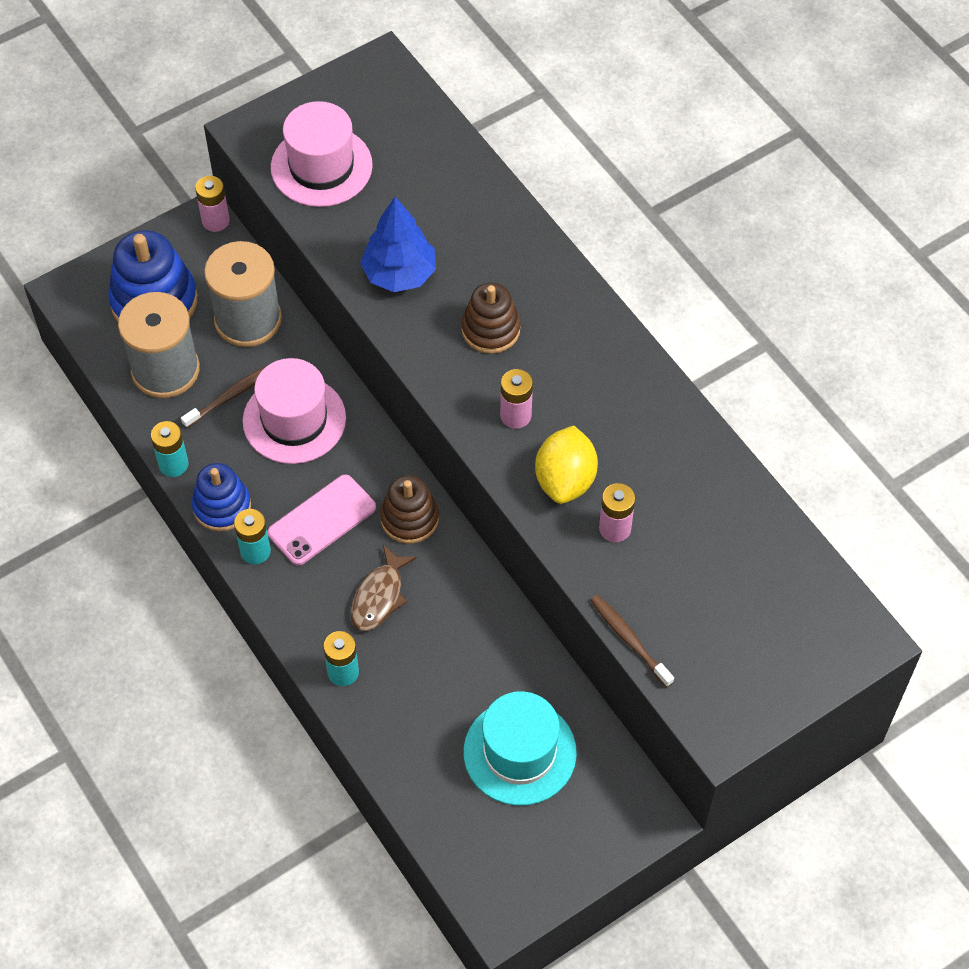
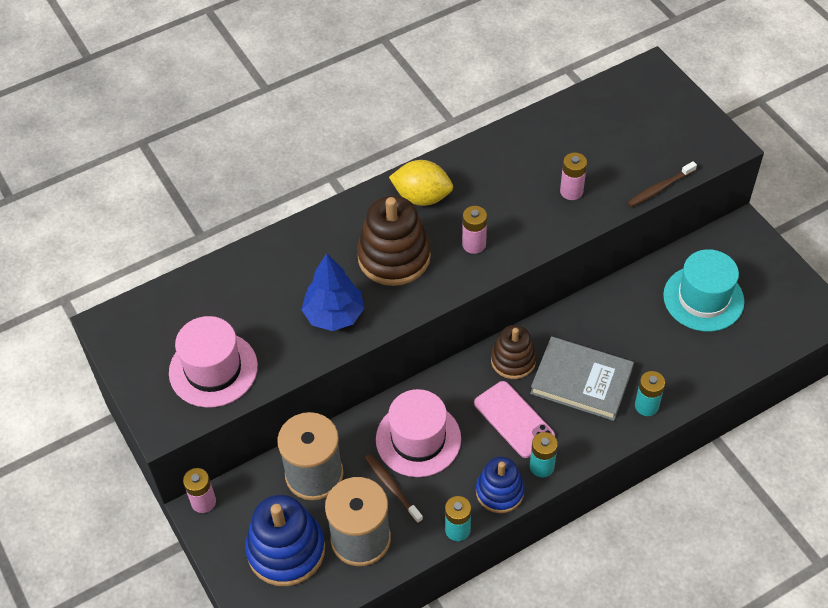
camera: 85 degrees left, 5 degrees down
brown fish [351,545,417,631] -> grey book [530,336,634,421]
brown stacking toy [462,282,521,354] -> brown stacking toy [357,195,431,286], size x1.58
yellow lemon [535,426,598,504] -> yellow lemon moved to [389,160,453,206]

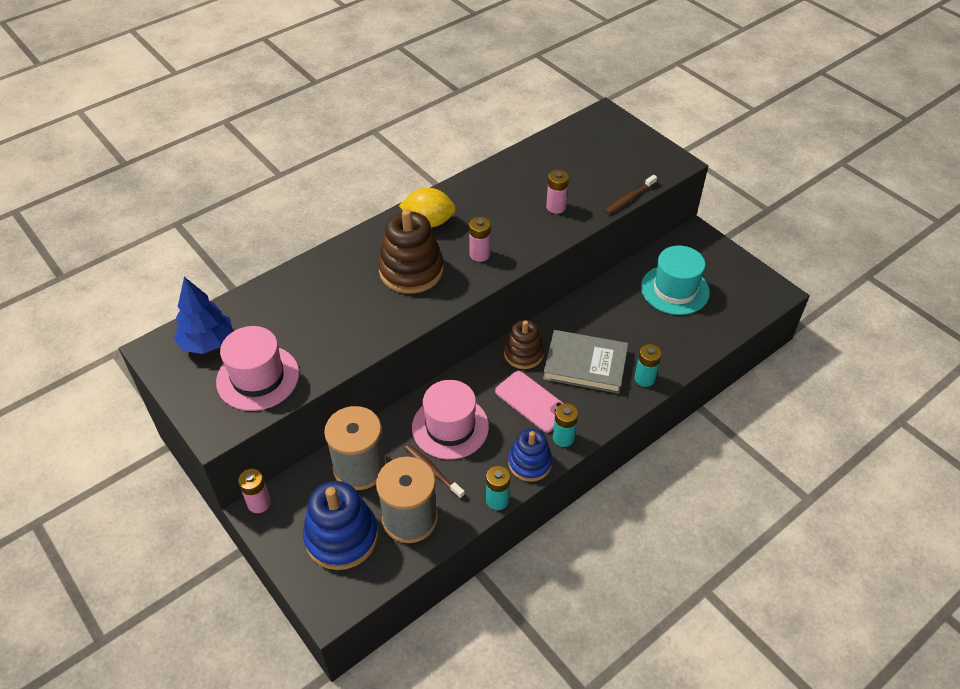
camera: 10 degrees left, 5 degrees down
blue tree [302,253,364,331] -> blue tree moved to [174,277,233,354]

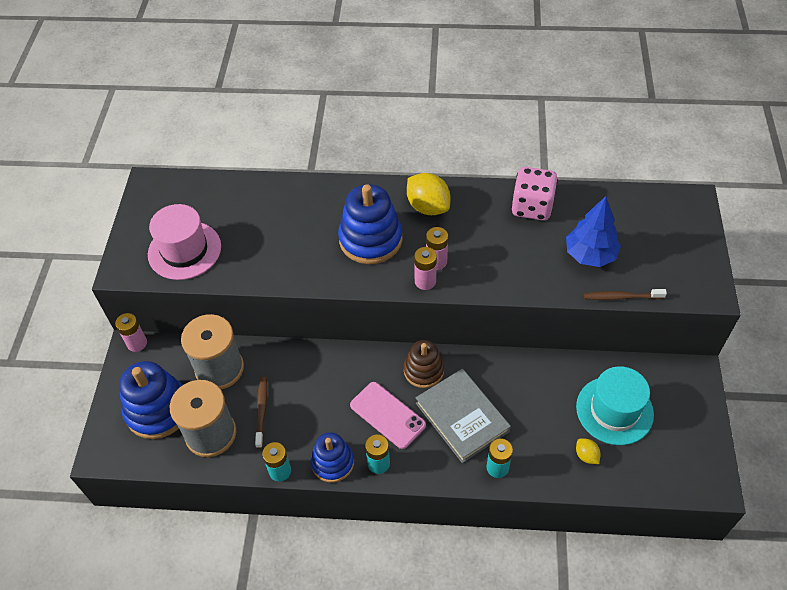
camera: 45 degrees right, 5 degrees up
blue tree [174,277,233,354] -> blue tree moved to [566,196,621,267]
brown stacking toy [378,209,444,294] -> blue stacking toy [338,184,403,264]
pink hat [412,380,489,459] -> none
pink phone [495,371,564,433] -> pink phone turned 45 degrees counterclockwise [350,382,426,449]
pink battery [546,170,569,214] -> pink battery moved to [414,247,437,290]
none -> pink dice [511,167,558,221]
none -> yellow lemon [576,438,601,464]

